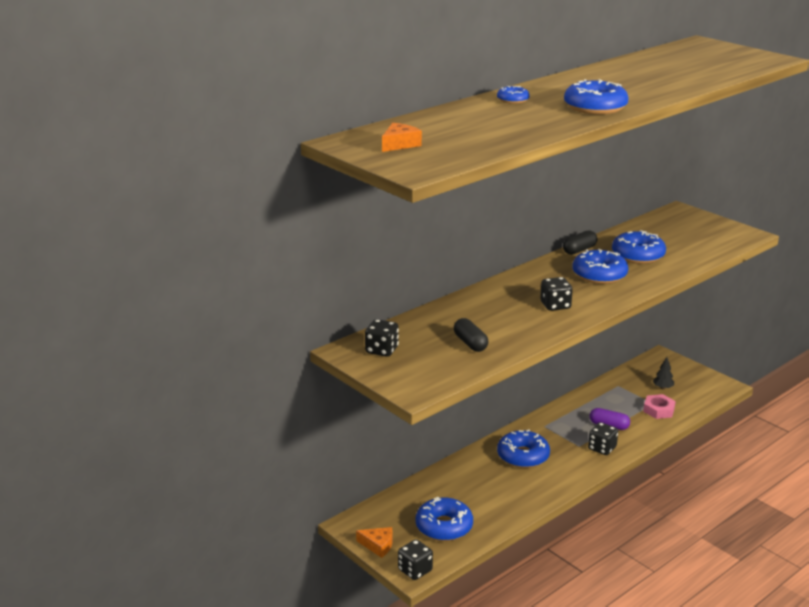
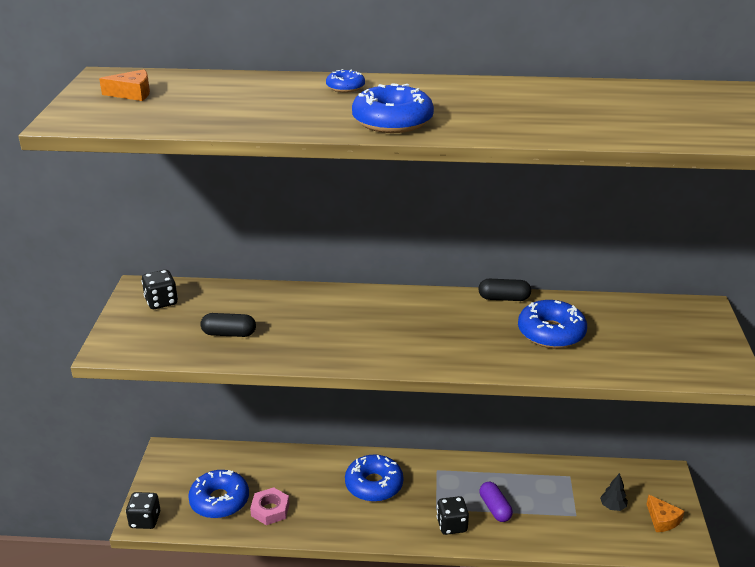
camera: 45 degrees right, 5 degrees up
orange cheese [356,527,393,558] -> orange cheese moved to [646,495,684,532]
black capsule [454,318,488,352] -> black capsule turned 75 degrees clockwise [200,313,256,337]
black dice [540,277,573,311] -> none
blue donut [572,249,628,284] -> none
pink nut [643,394,676,419] -> pink nut moved to [250,487,289,525]

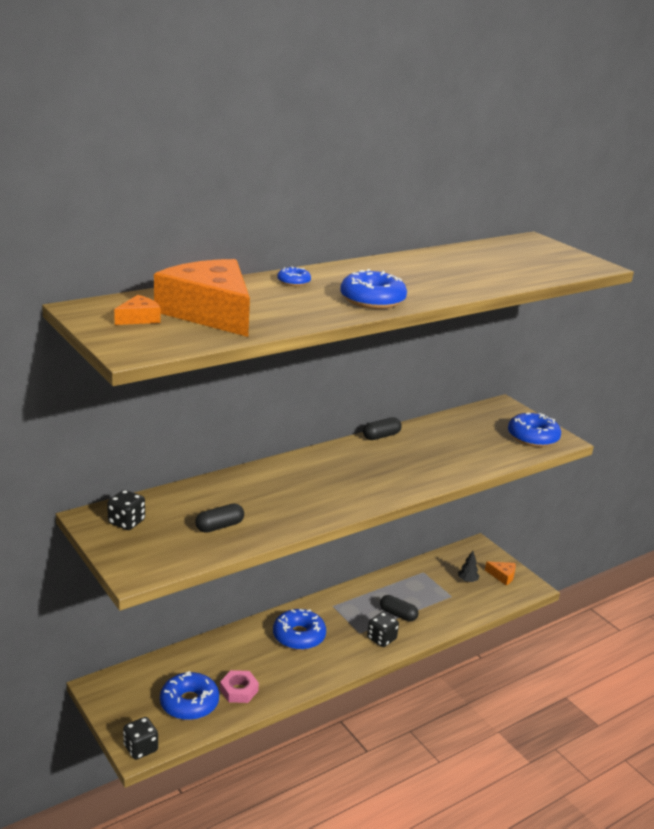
camera: 40 degrees left, 5 degrees down
purple capsule [480,482,513,522] -> black capsule [380,595,419,622]
blue donut [518,300,587,348] -> blue donut moved to [508,413,561,447]
none -> orange cheese [154,259,250,337]

